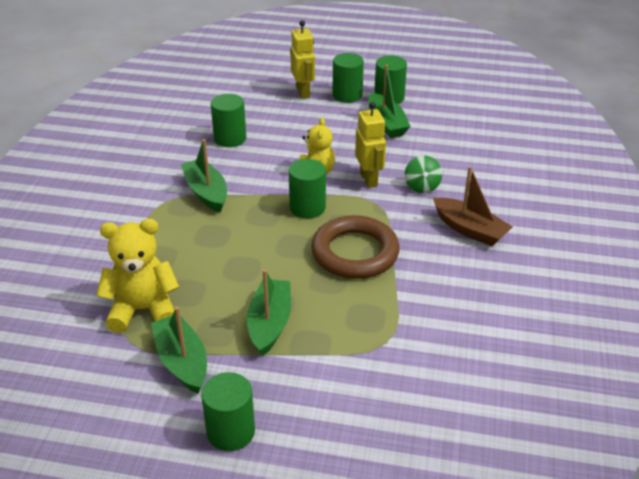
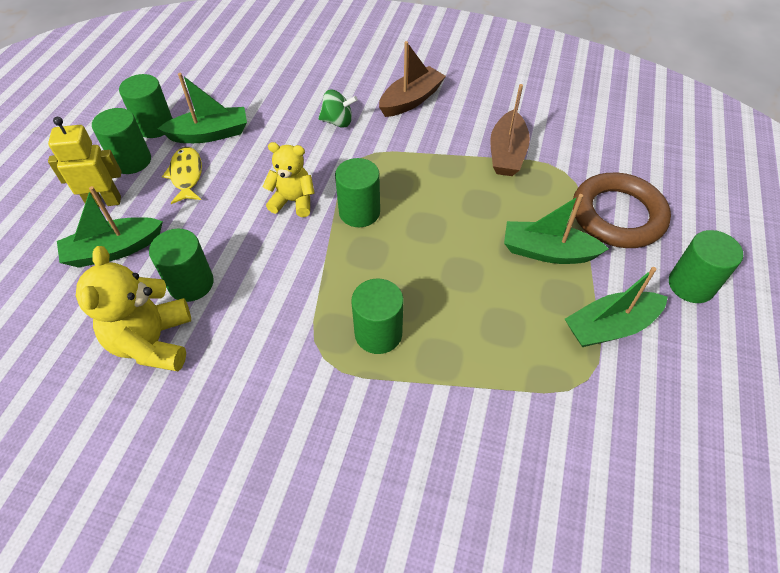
camera: 85 degrees left, 15 degrees up
yellow teddy bear [96,219,179,333] -> yellow teddy bear moved to [76,246,191,371]
green boat [181,139,227,212] -> green boat moved to [57,186,163,268]
brown ring [311,215,400,279] -> brown ring moved to [573,173,671,248]
yellow robot [355,101,386,188] -> none
none -> yellow fish [162,147,202,204]
none -> green cylinder [351,279,404,354]
none -> brown boat [490,84,530,176]

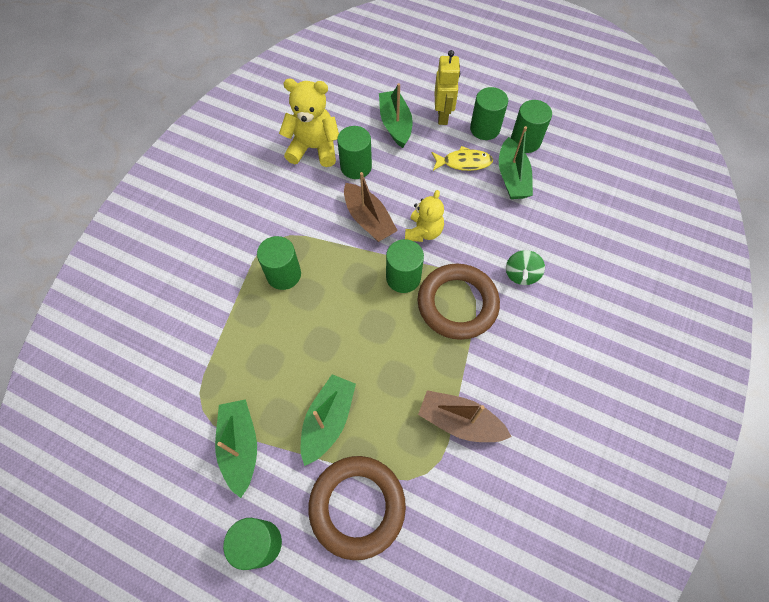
camera: 100 degrees right, 10 degrees up
brown boat [379,41,446,117] -> brown boat moved to [344,172,398,242]
none -> brown ring [417,264,500,340]

